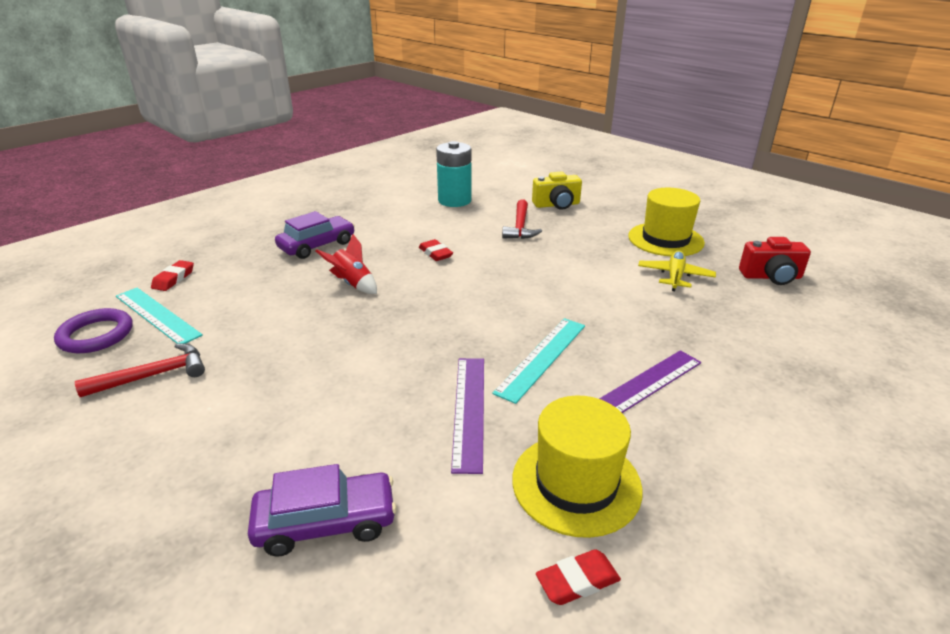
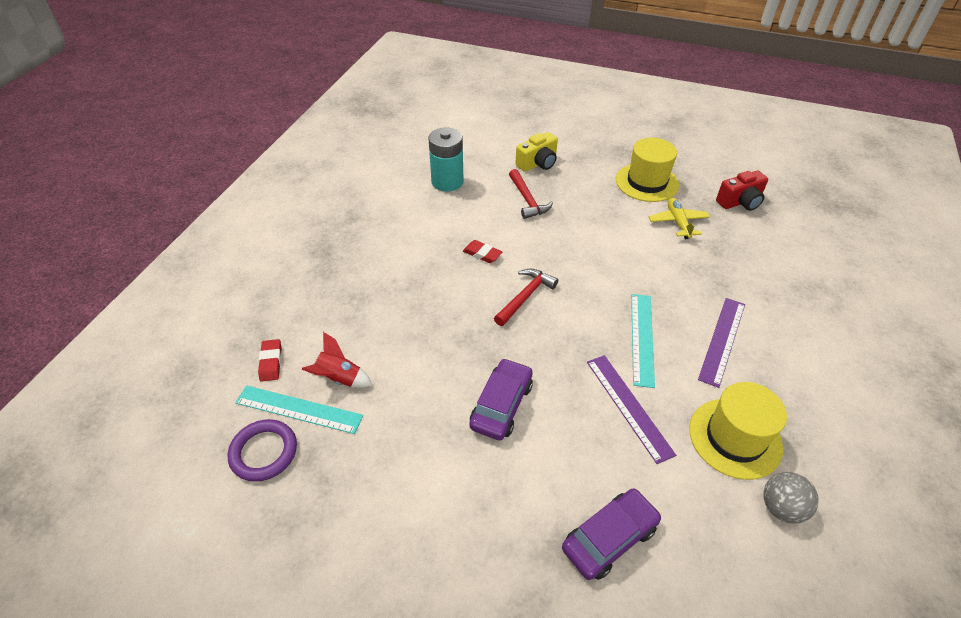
camera: 25 degrees left, 15 degrees up
red hammer [75,343,205,397] -> red hammer moved to [494,269,558,326]
purple car [275,211,355,259] -> purple car moved to [469,358,533,440]
red rocket [316,234,377,294] -> red rocket moved to [302,332,372,388]
red eraser [536,549,621,605] -> grey ball [763,472,819,524]

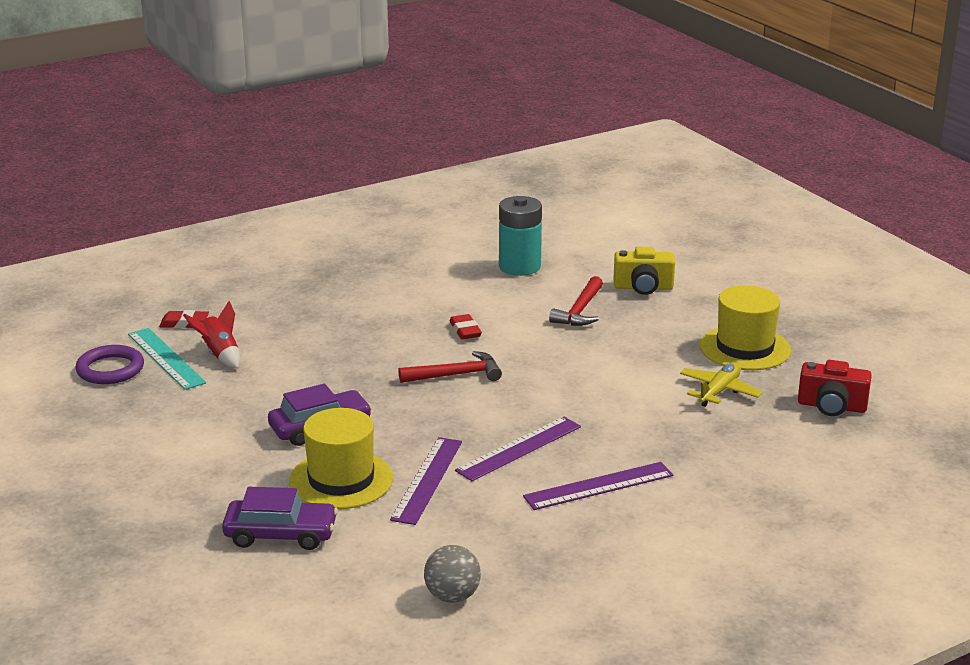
camera: 40 degrees right, 20 degrees down
red eraser [258,339,282,382] -> red eraser turned 60 degrees clockwise [159,310,209,328]
turquoise ruler [631,294,655,388] -> purple ruler [455,417,581,481]
yellow hat [689,382,787,480] -> yellow hat moved to [289,408,393,509]

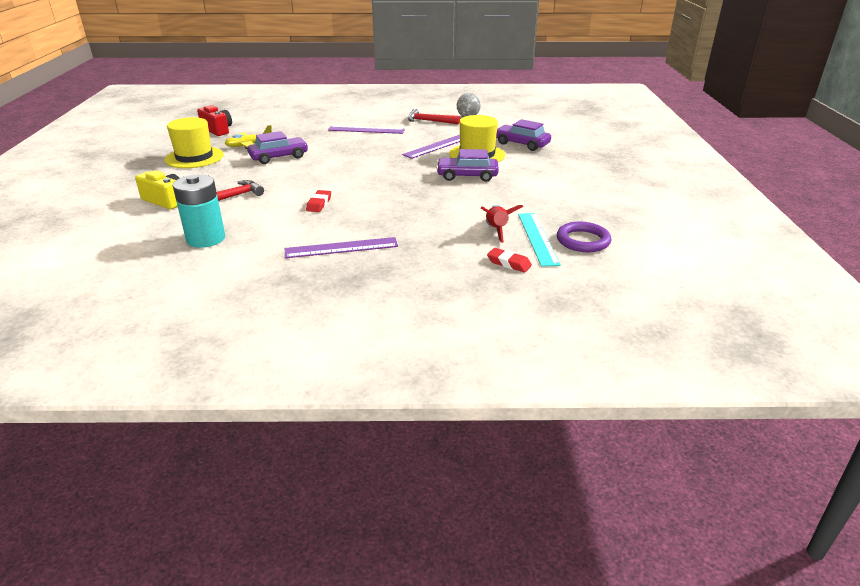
camera: 150 degrees left, 5 degrees up
red hammer [398,351,502,383] -> red hammer moved to [407,109,460,124]
purple ruler [455,417,581,481] -> purple ruler moved to [285,237,398,258]
none -> purple car [247,131,308,164]

